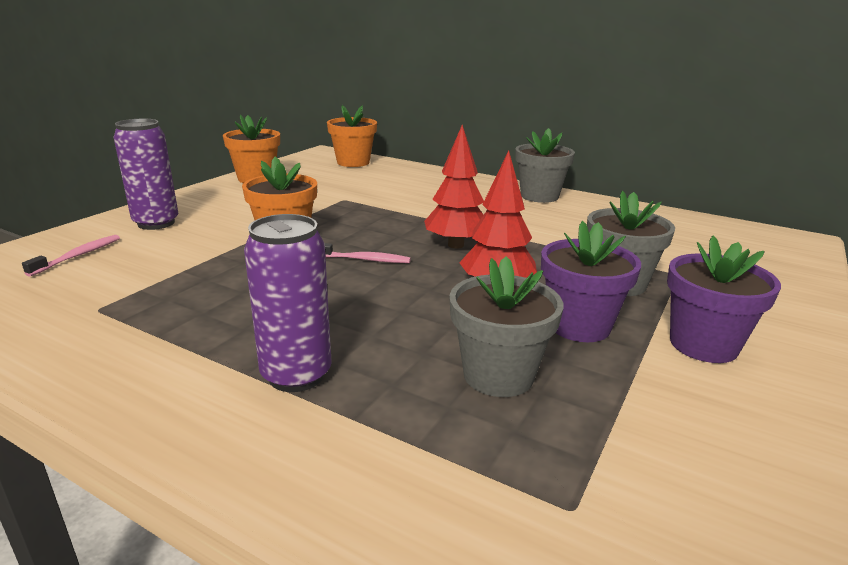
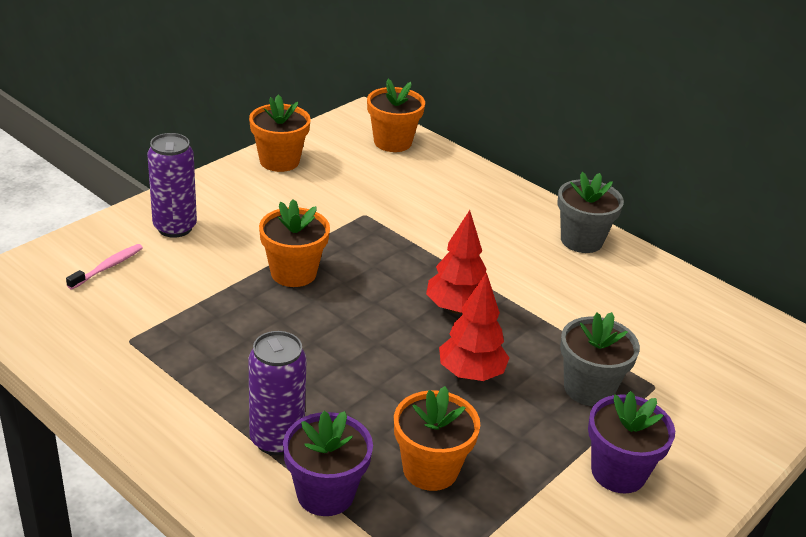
camera: 10 degrees right, 10 degrees up
pink toothbrush [325,243,411,263] -> none
grey flower pot [449,256,563,397] -> orange flower pot [394,386,480,491]
purple flower pot [541,221,641,342] -> purple flower pot moved to [283,411,373,516]

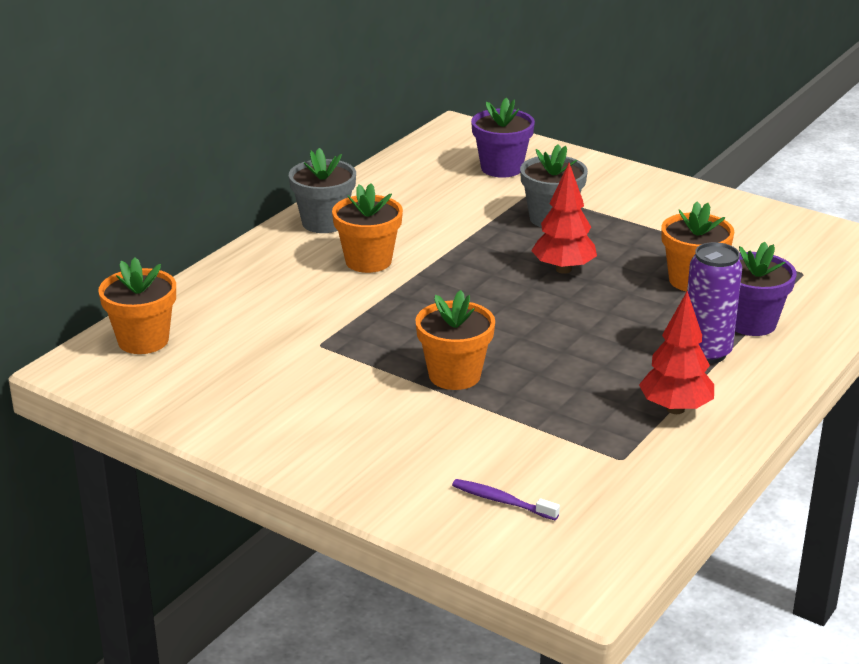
camera: 95 degrees left, 5 degrees down
pink toothbrush [66,244,143,290] -> purple toothbrush [452,479,560,520]
purple can [147,133,197,238] -> none
orange flower pot [249,94,311,172] -> orange flower pot moved to [332,183,403,273]
red tree [426,210,486,314] -> red tree moved to [639,291,714,414]
purple flower pot [588,391,675,494] -> purple flower pot moved to [471,98,535,178]

